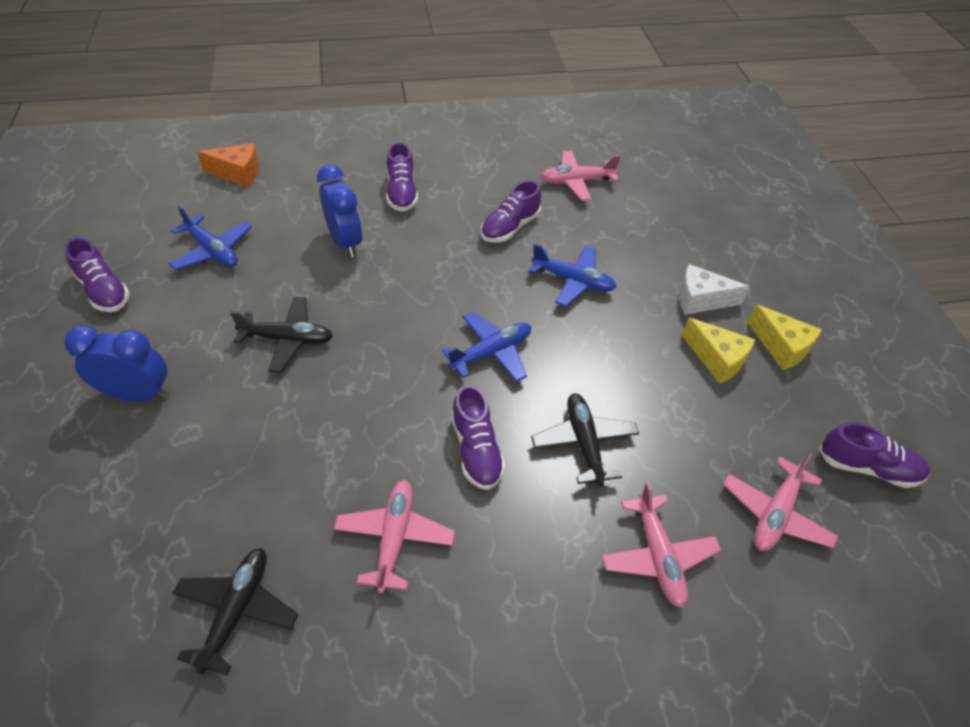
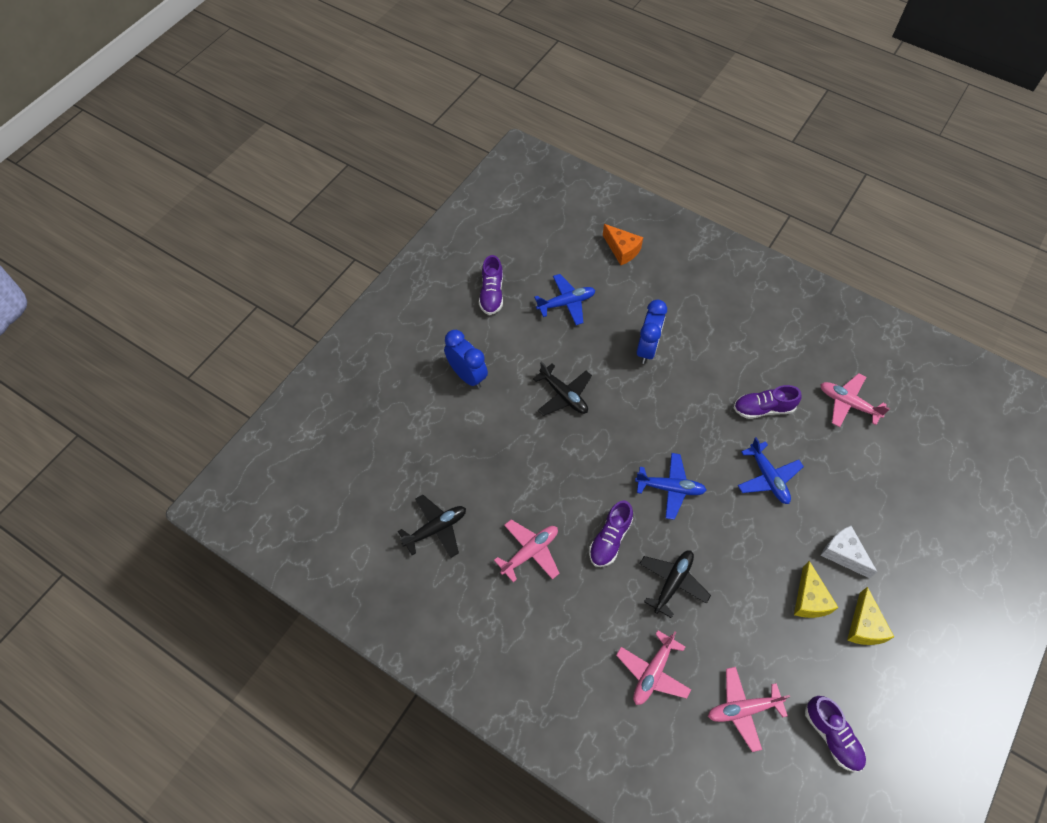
camera: 45 degrees right, 10 degrees up
blue plane [169,206,252,270] -> blue plane turned 105 degrees counterclockwise [534,274,595,325]
purple shoe [386,142,418,212] -> none

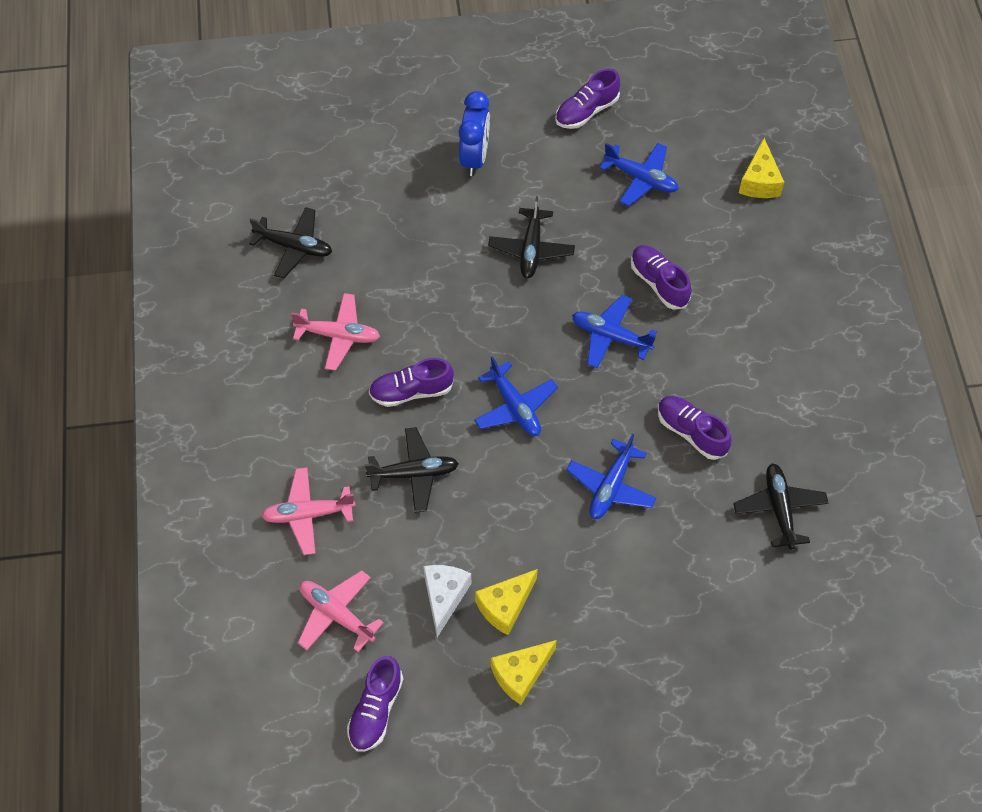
camera: 50 degrees right, 0 degrees up
orange cheese [603,224,643,265] -> yellow cheese [739,138,784,198]
blue clock [637,299,667,364] -> purple shoe [631,245,692,310]
pink plane [820,373,890,427] -> black plane [733,463,828,550]
white cheese [821,526,877,578] -> white cheese moved to [423,565,471,637]
none -> blue plane [572,295,657,368]

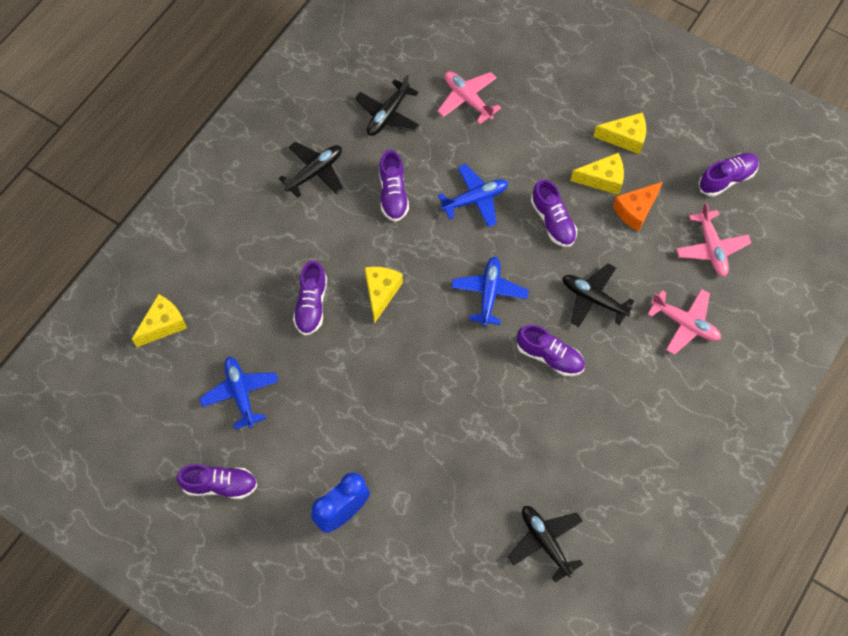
camera: 140 degrees left, 5 degrees up
pink plane [291,293,380,371] -> pink plane moved to [437,71,501,124]
white cheese [423,565,471,637] -> orange cheese [613,182,663,231]
black plane [488,196,575,278] -> black plane moved to [278,142,343,198]
blue plane [572,295,657,368] -> yellow cheese [365,267,403,324]
none -> purple shoe [531,179,577,247]

